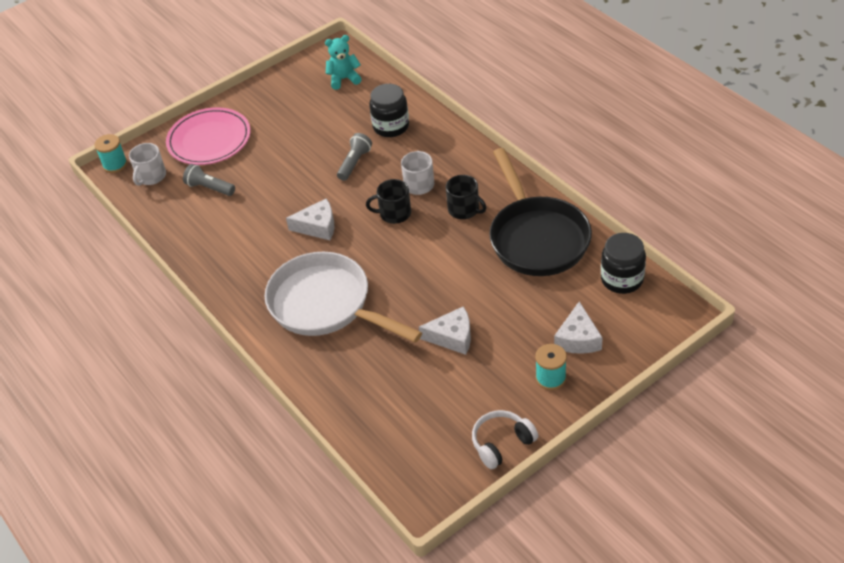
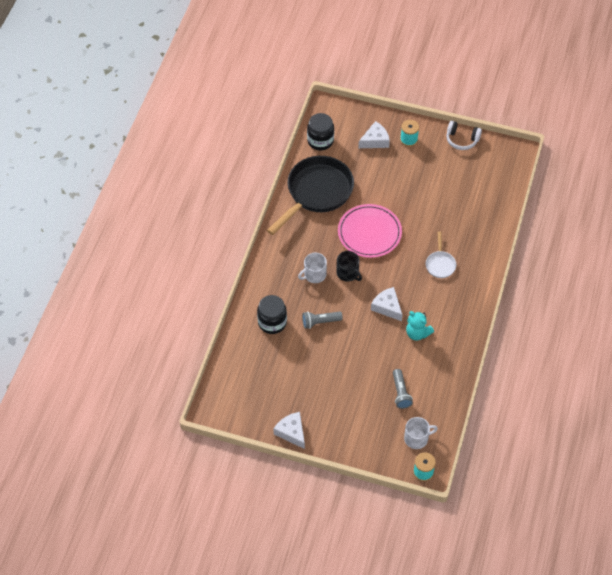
camera: 130 degrees left, 10 degrees up
pink plate [166,107,251,165] -> pink plate moved to [338,204,402,258]
white pan [265,252,422,343] -> white pan [426,232,456,278], size x0.45
turquoise teddy bear [325,35,362,90] -> turquoise teddy bear moved to [406,311,434,340]
white cheese [419,306,471,355] -> white cheese moved to [273,412,305,449]
black mug [446,175,486,219] -> none

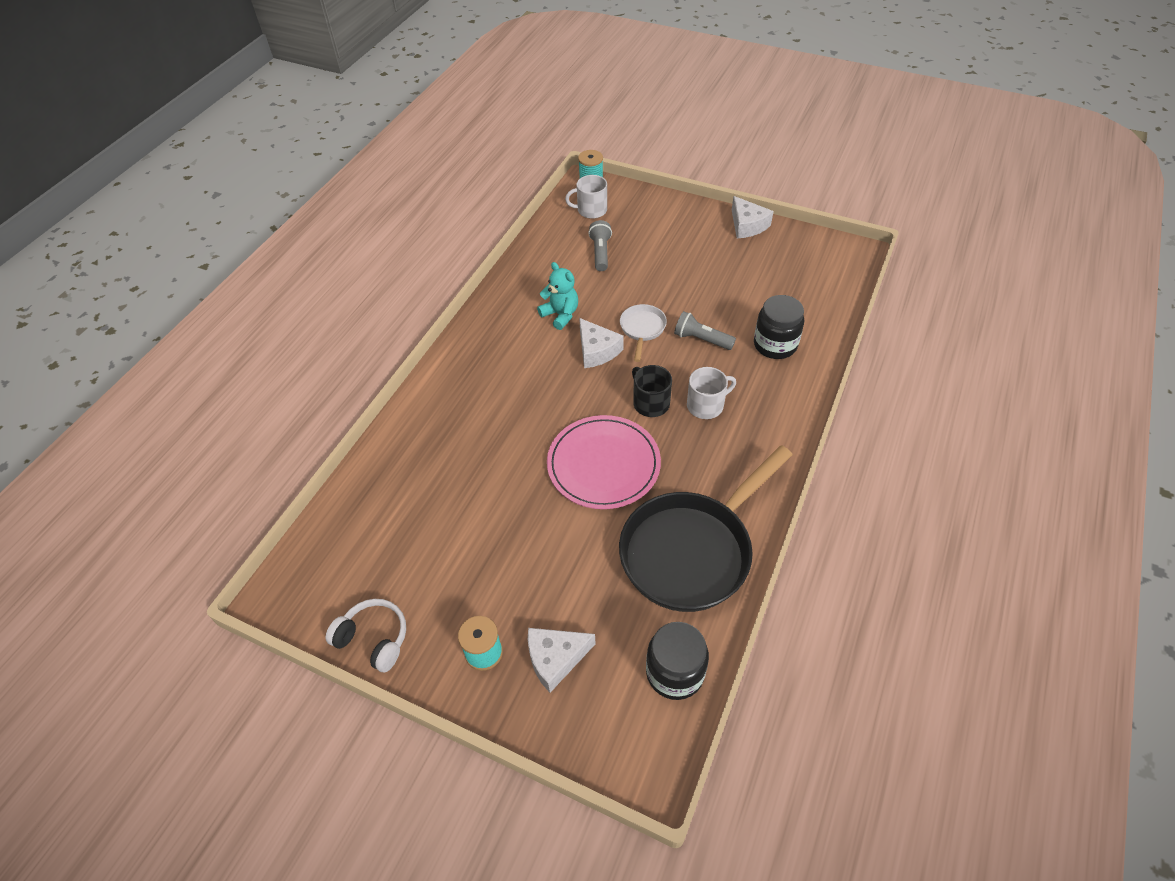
camera: 170 degrees left, 5 degrees down
grey flashlight [302,311,343,329] -> grey flashlight turned 150 degrees counterclockwise [674,311,736,350]
white pan [426,232,456,278] -> white pan moved to [620,304,667,362]

